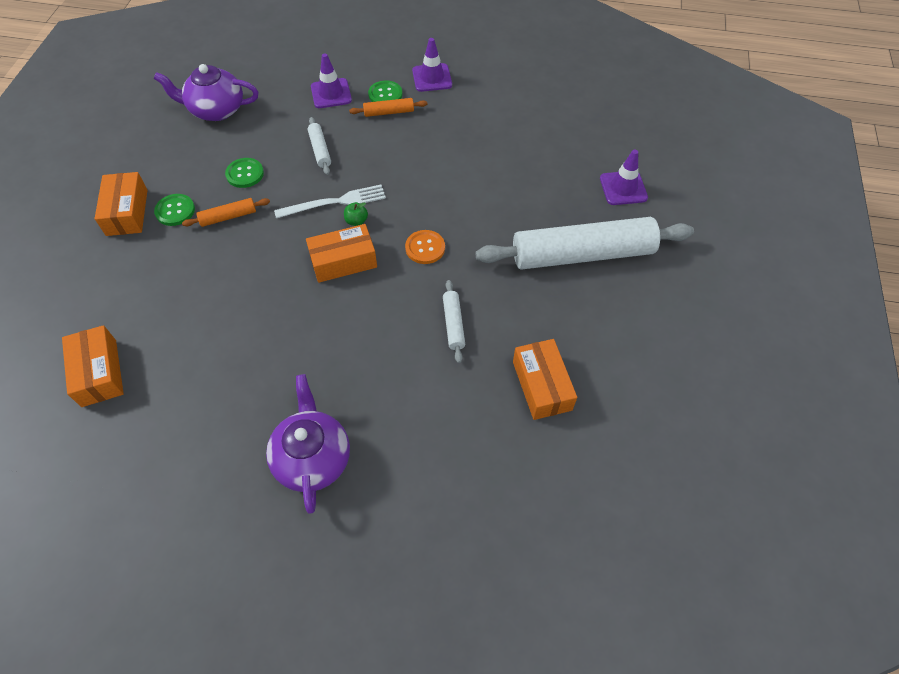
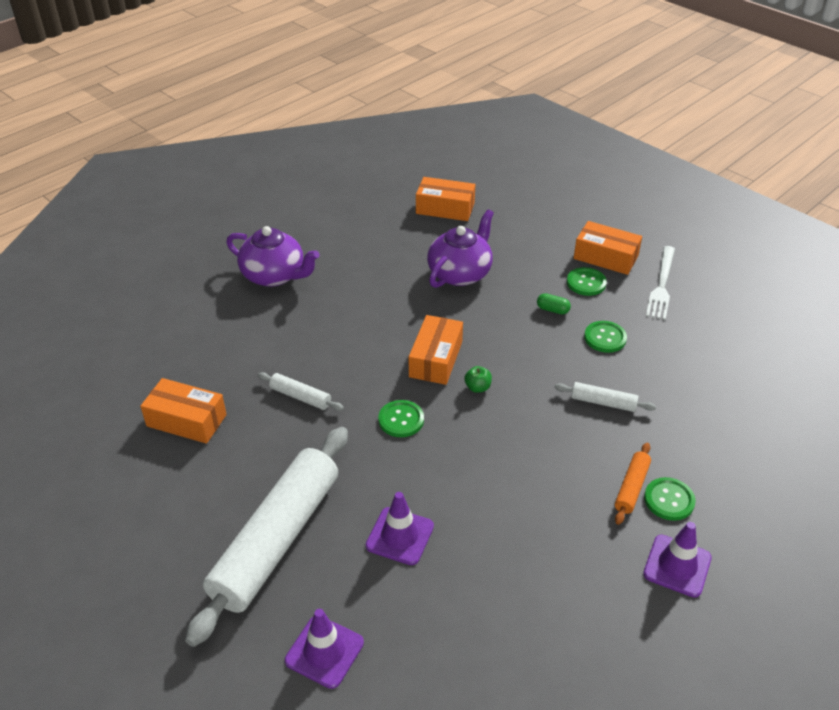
camera: 125 degrees right, 15 degrees down
purple teapot [154,64,258,121] -> purple teapot moved to [427,209,494,288]
orange rolling pin [182,198,270,227] -> green capsule [537,293,571,315]
white fork [274,185,386,218] -> white fork moved to [646,246,675,320]
purple traffic cone [311,53,352,108] -> purple traffic cone moved to [366,492,434,565]
orange button [405,230,445,264] -> green button [378,400,424,437]

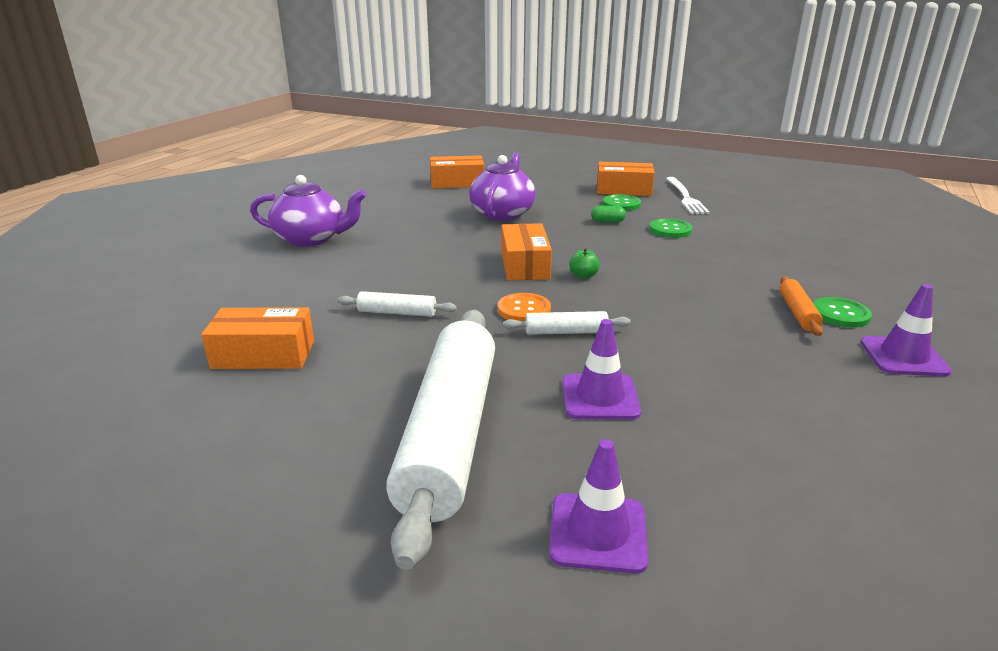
camera: 20 degrees left, 15 degrees down
green button [378,400,424,437] -> orange button [498,293,551,321]
white rolling pin [554,382,656,412] -> white rolling pin moved to [503,311,631,335]

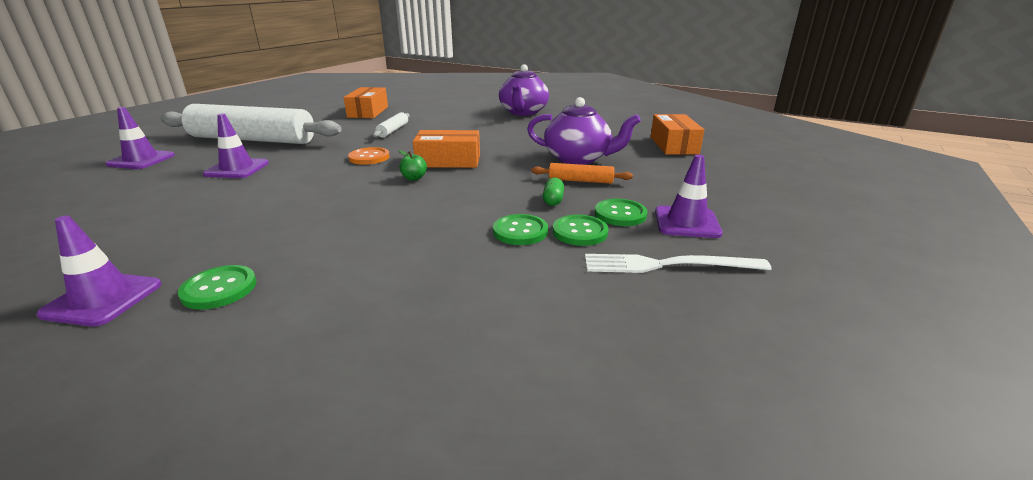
camera: 95 degrees right, 0 degrees up
white rolling pin [503,311,631,335] -> none
orange box [597,162,655,196] -> purple traffic cone [655,155,723,238]
orange rolling pin [779,277,823,336] -> orange rolling pin moved to [531,163,633,184]
none -> green button [553,214,609,246]

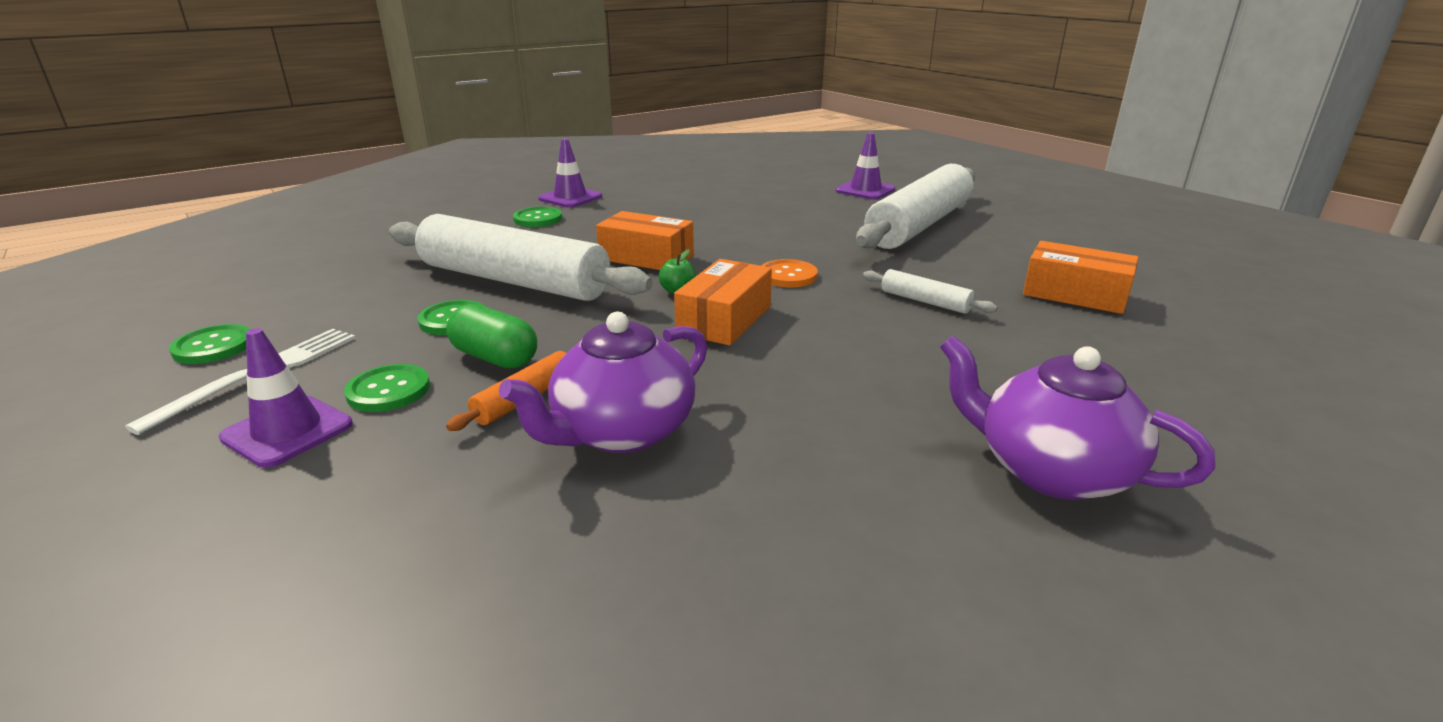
camera: 115 degrees right, 0 degrees up
purple traffic cone [203,113,269,178] -> none
green capsule [543,177,564,206] -> green capsule [446,304,537,369], size x1.70
green button [553,214,609,246] -> green button moved to [169,324,251,364]
orange box [651,114,704,155] -> orange box moved to [596,211,694,270]
none -> white rolling pin [389,214,652,301]

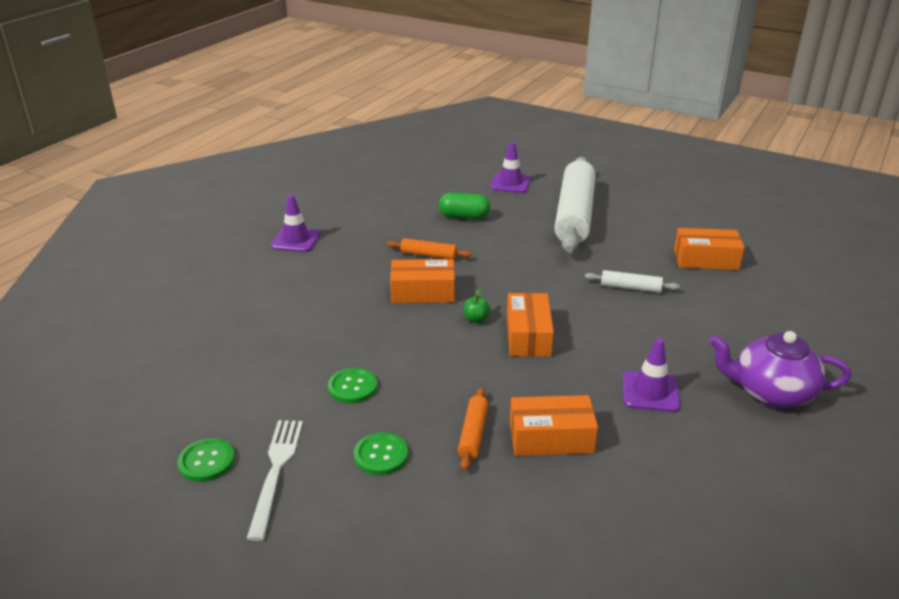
camera: 25 degrees left, 5 degrees up
purple traffic cone [219,328,353,468] -> purple traffic cone moved to [623,338,680,412]
white rolling pin [389,214,652,301] -> none
green capsule [446,304,537,369] -> green capsule moved to [439,193,491,219]
purple teapot [499,311,707,453] -> orange box [510,395,598,456]
green button [513,207,562,227] -> none
orange button [761,259,818,287] -> none
none -> orange rolling pin [387,238,472,260]

